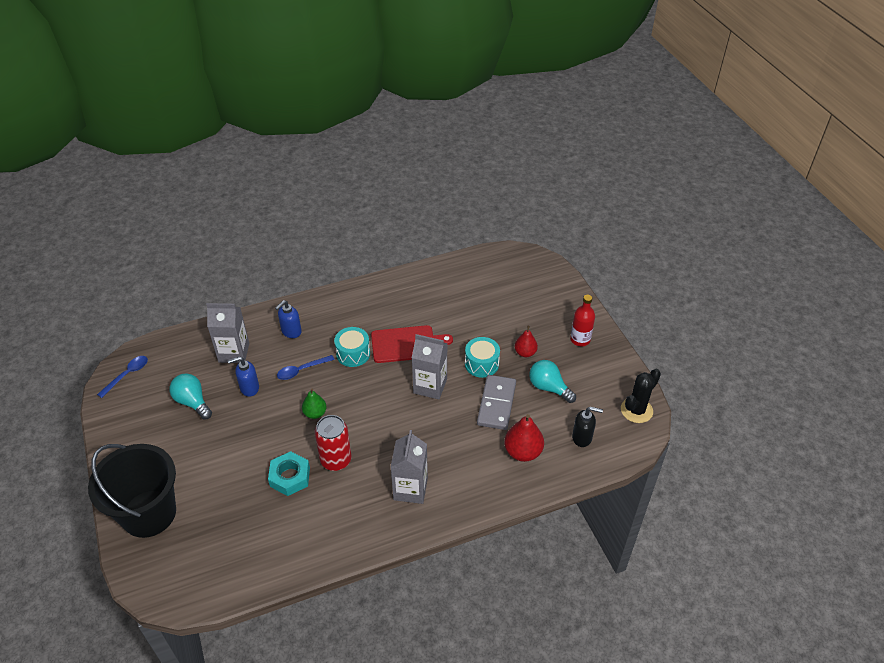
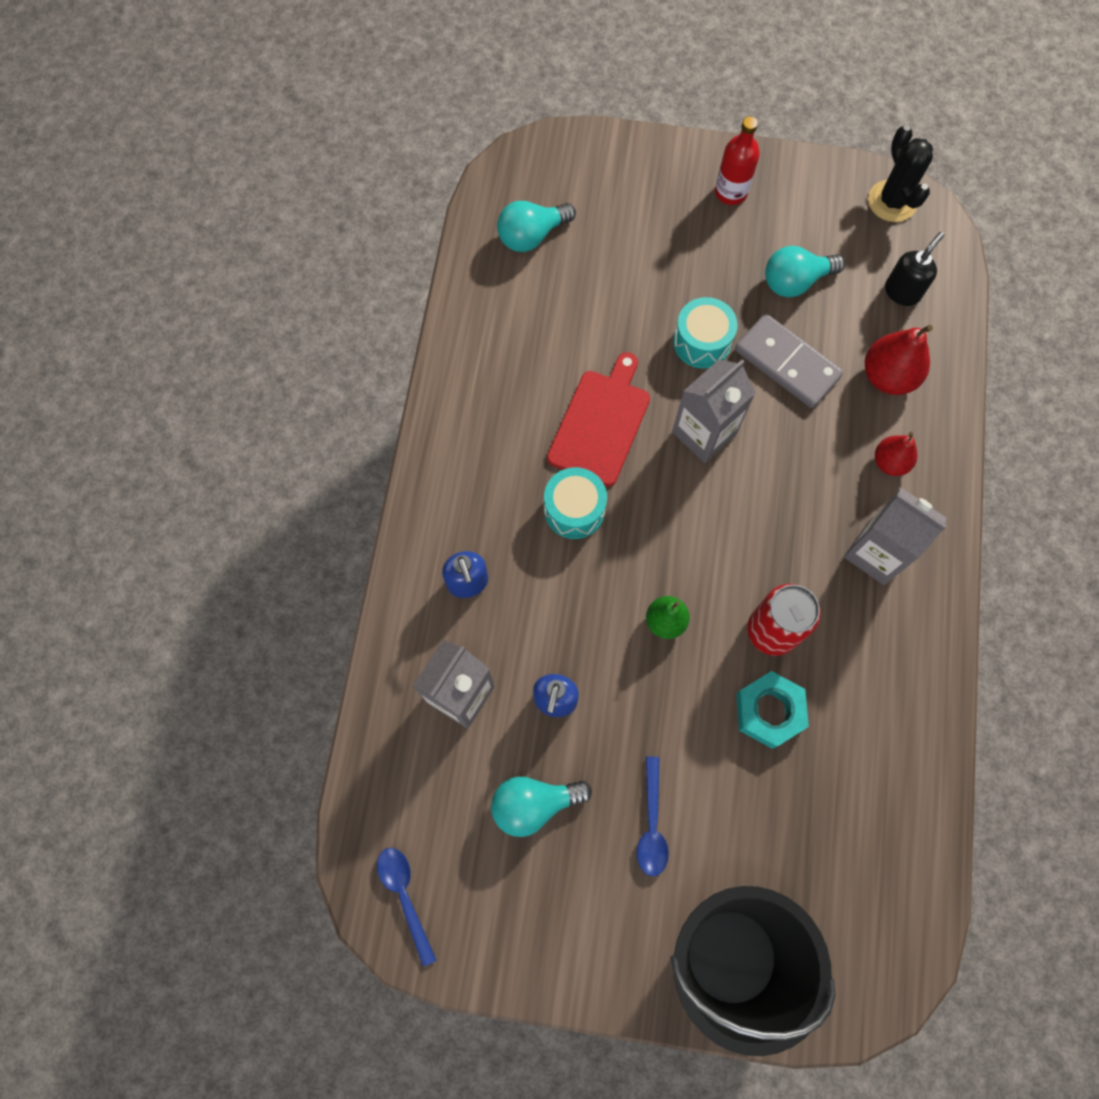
camera: 60 degrees left, 25 degrees up
blue spoon [277,355,335,380] -> blue spoon moved to [637,757,669,877]
red pear [515,326,538,357] -> red pear moved to [875,432,918,476]
none -> turquoise light bulb [497,201,576,252]

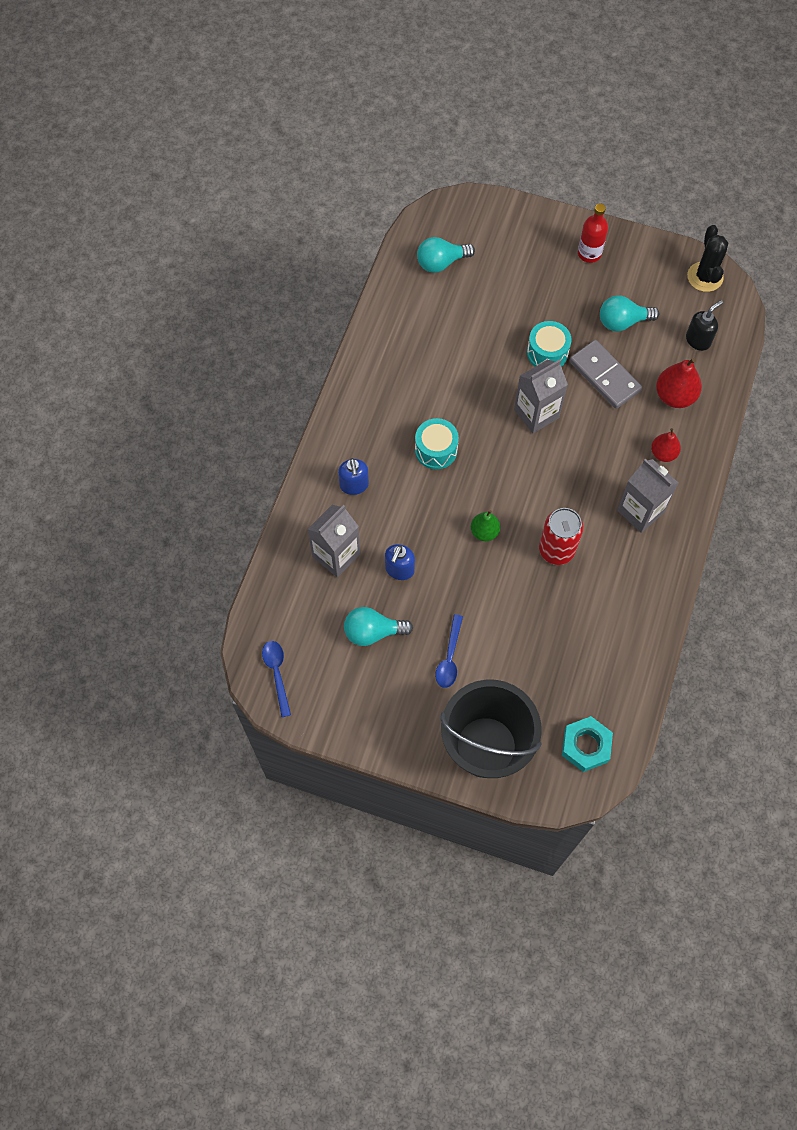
camera: 10 degrees right, 5 degrees down
red cutting board [547,352,650,487] -> none
turquoise nut [736,671,809,749] -> turquoise nut moved to [562,716,613,772]

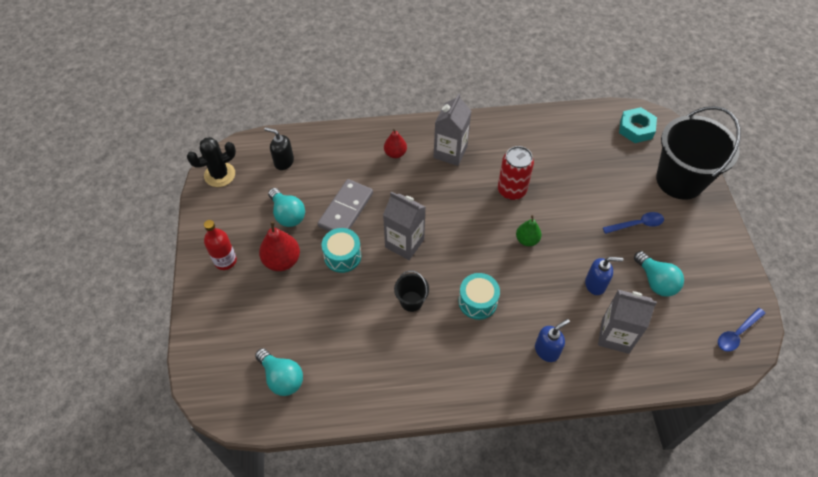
camera: 115 degrees left, 10 degrees down
red pear [656,358,702,408] -> red pear moved to [259,221,300,271]
none -> black bucket [394,270,429,312]

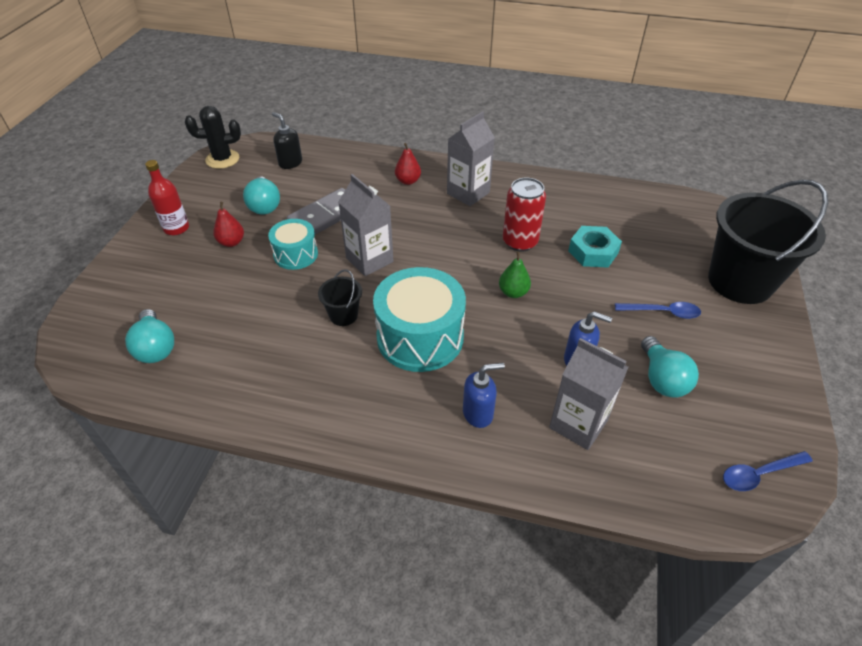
camera: 20 degrees right, 10 degrees down
red pear [259,221,300,271] -> red pear [213,202,244,247], size x0.64
turquoise drum [458,273,500,320] -> turquoise drum [373,267,466,372], size x1.75
turquoise nut [619,107,657,143] -> turquoise nut moved to [568,226,622,268]

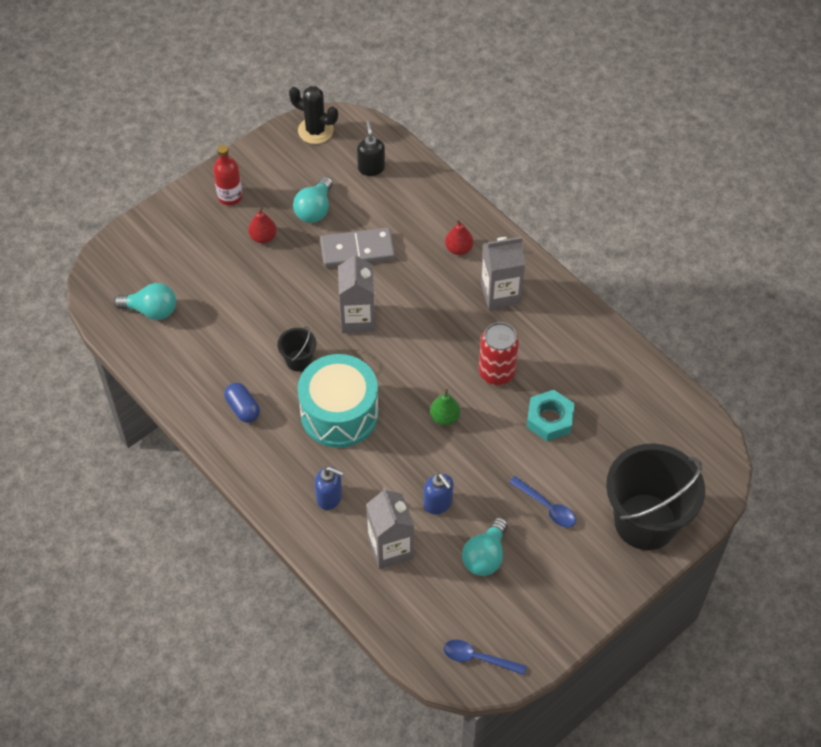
camera: 35 degrees right, 10 degrees up
turquoise light bulb [125,309,174,363] -> turquoise light bulb turned 90 degrees counterclockwise [114,283,176,320]
turquoise drum [268,219,318,270] -> none
none -> blue capsule [224,383,260,423]

